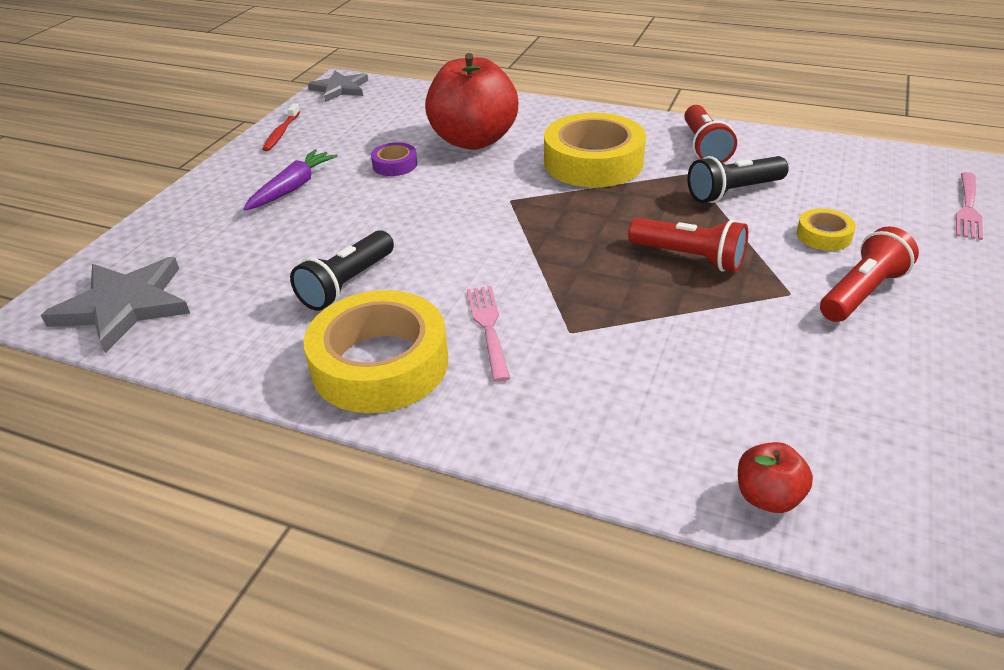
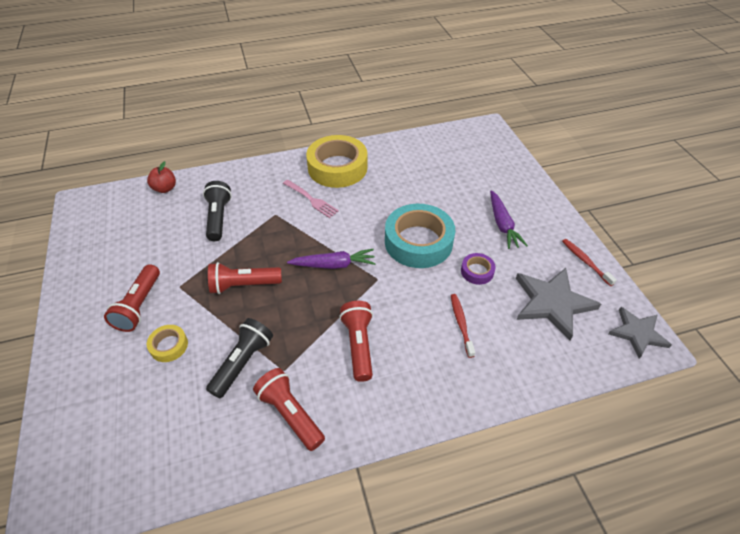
camera: 140 degrees right, 10 degrees up
grey star [41,257,190,353] -> grey star moved to [516,268,601,340]
black flashlight [290,230,394,311] -> black flashlight moved to [203,181,232,241]
red apple [425,53,518,150] -> red toothbrush [451,294,475,358]
yellow tape [544,113,646,187] -> red flashlight [339,301,373,382]
pink fork [956,172,983,240] -> none
none -> purple carrot [287,249,376,269]
none -> turquoise tape [385,204,456,268]

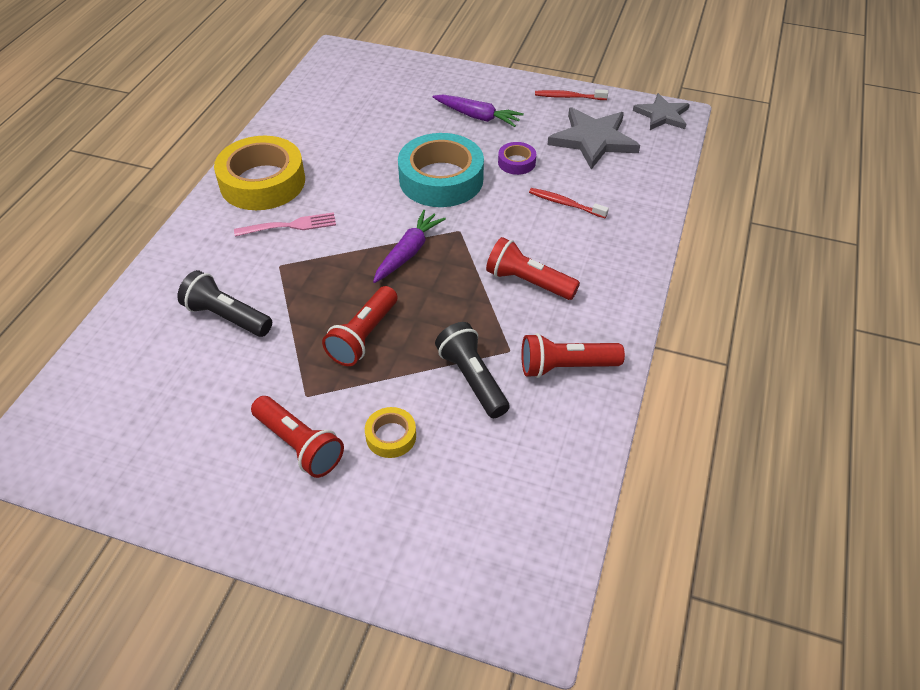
camera: 55 degrees left, 0 degrees up
red apple [147,161,176,193] -> none

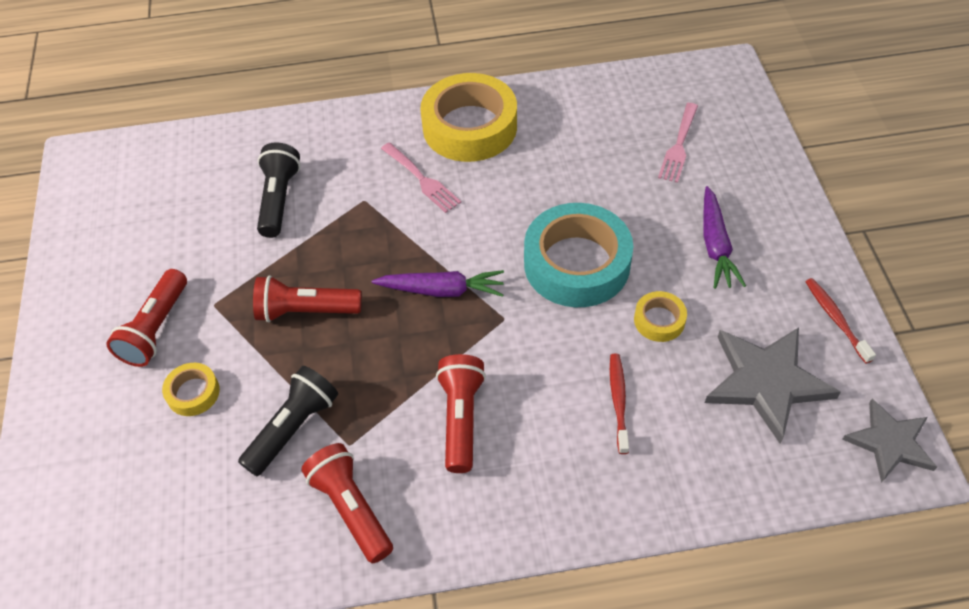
camera: 65 degrees right, 5 degrees up
purple tape [498,142,536,175] -> yellow tape [634,291,687,342]
none -> pink fork [658,103,698,183]

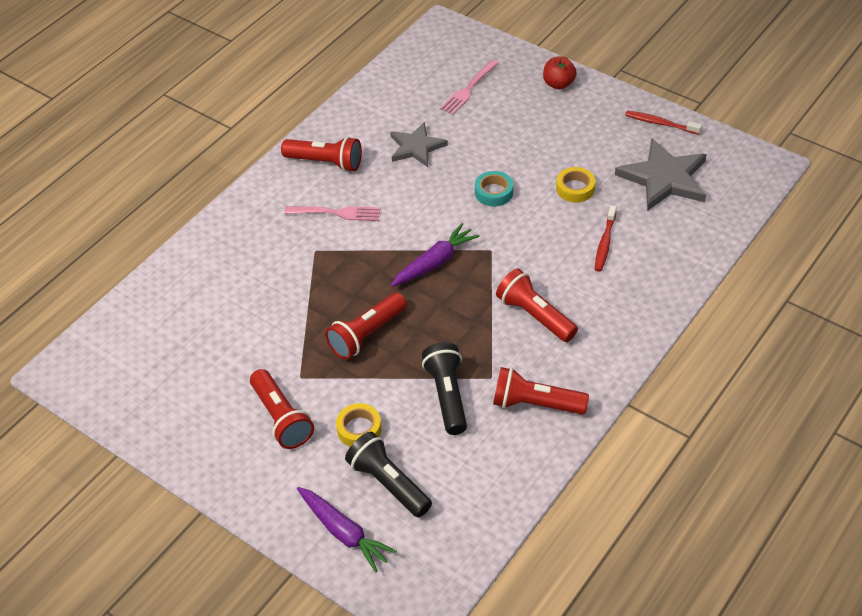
camera: 45 degrees left, 5 degrees down
black flashlight [257,142,301,238] -> black flashlight moved to [345,432,432,517]
yellow tape [420,73,517,162] -> red flashlight [281,137,362,172]
turquoise tape [524,203,633,307] -> turquoise tape [475,171,513,206], size x0.46
red toothbrush [610,354,629,454] -> red toothbrush turned 120 degrees counterclockwise [595,205,617,272]
pink fork [658,103,698,183] -> pink fork turned 60 degrees clockwise [440,60,499,115]
purple carrot [703,186,746,289] -> purple carrot moved to [297,487,397,573]
grey star [842,399,937,483] -> grey star moved to [390,122,448,167]
none -> red apple [543,56,577,89]

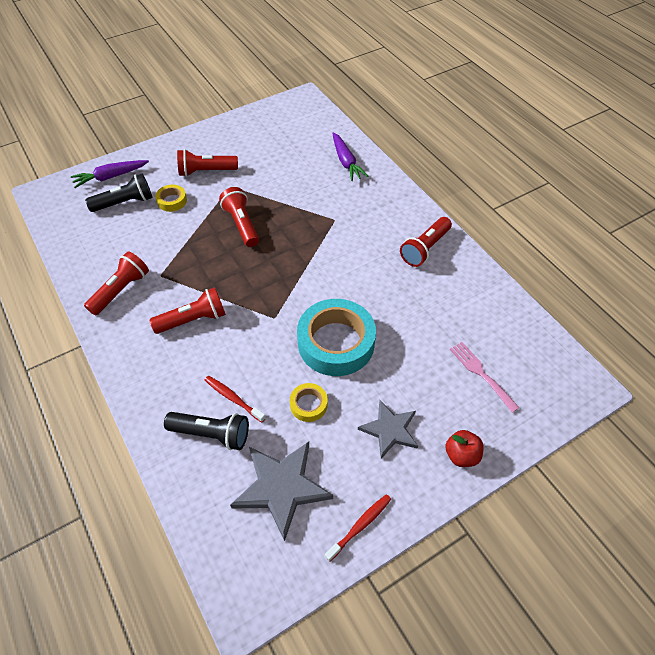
camera: 110 degrees right, 5 degrees up
pink fork [284,206,380,221] -> none
grey star [390,122,448,167] -> grey star moved to [358,400,418,459]
purple carrot [391,223,480,287] -> purple carrot moved to [333,132,368,181]
black flashlight [422,342,467,435] -> black flashlight moved to [164,412,249,450]
turquoise tape [475,171,513,206] -> turquoise tape [297,299,376,376], size x2.19

